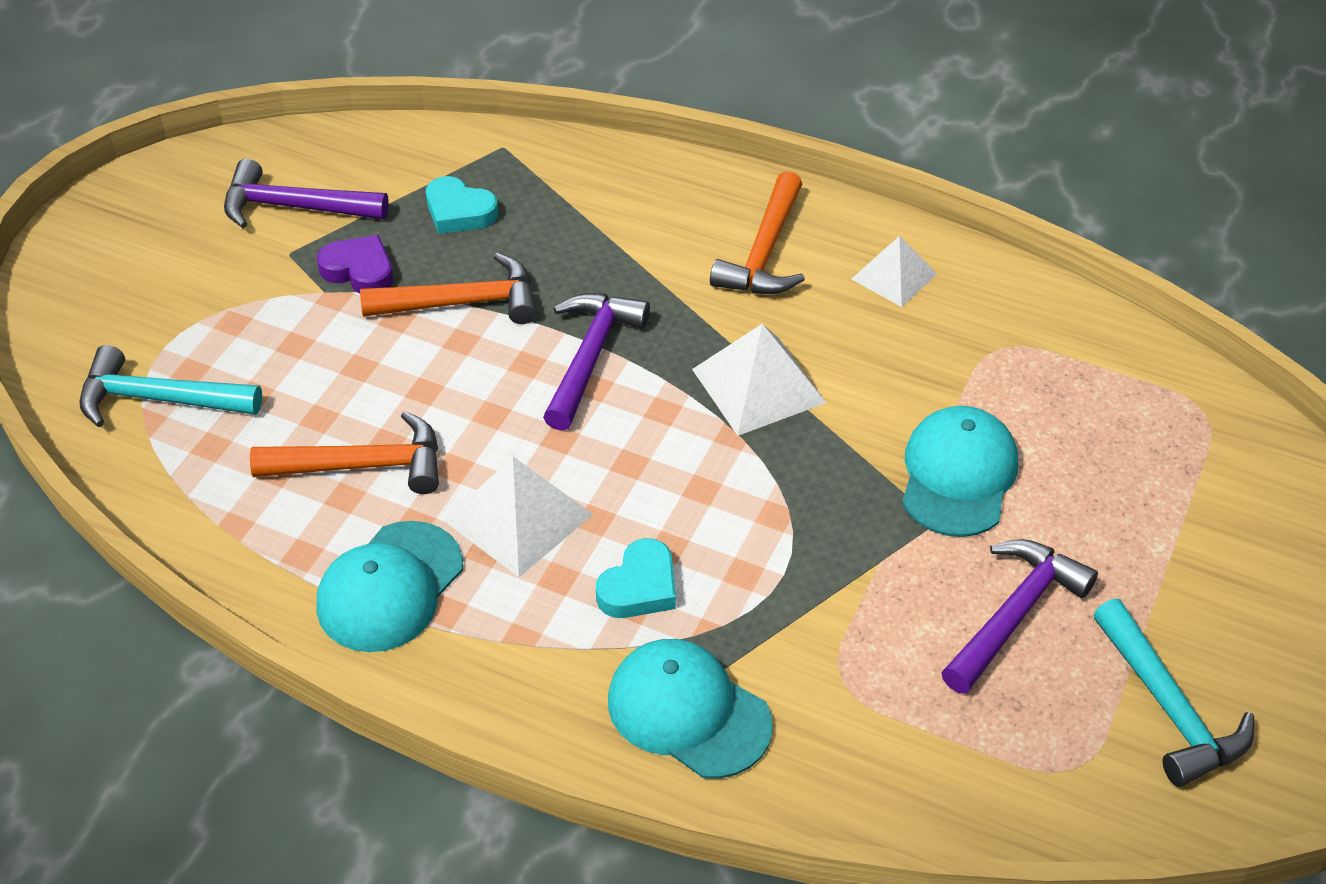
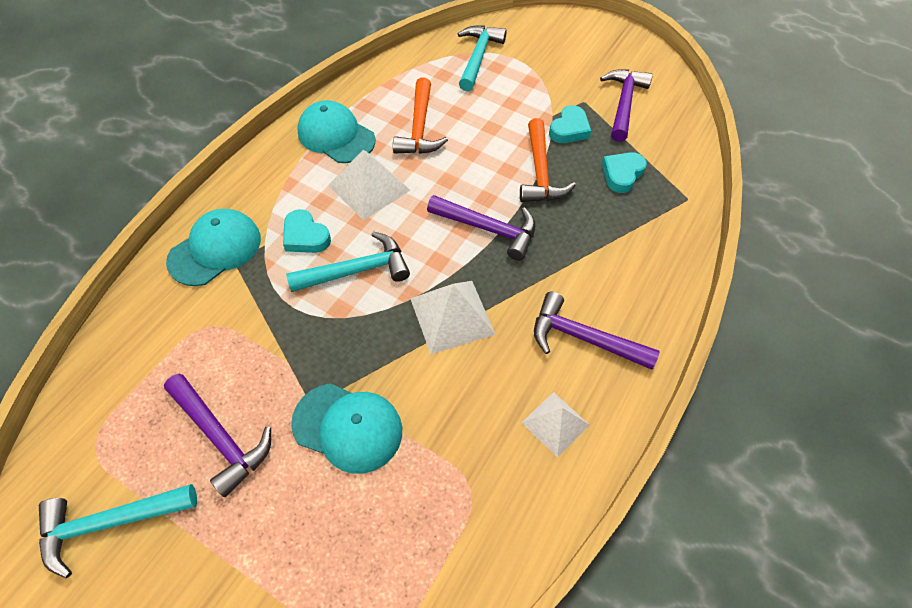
camera: 95 degrees right, 10 degrees up
purple heart [317,235,393,293] -> turquoise heart [549,105,591,143]
orange hammer [710,171,805,294] -> purple hammer [534,292,660,370]
none -> turquoise hammer [286,231,410,292]

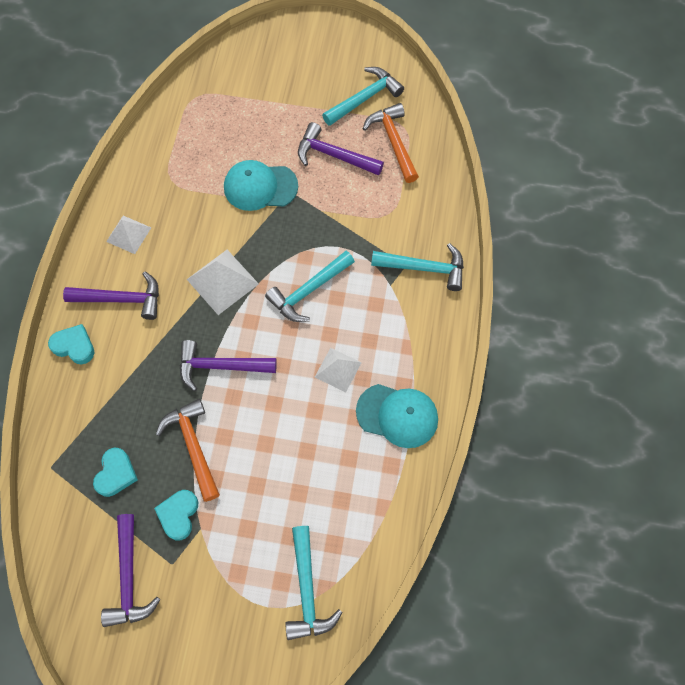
camera: 160 degrees right, 10 degrees up
turquoise cap [166,209,261,286] -> turquoise hammer [371,243,464,291]
turquoise heart [283,209,331,253] -> turquoise heart moved to [48,324,94,364]
white pyramid [328,150,411,220] -> white pyramid [315,348,362,392], size x0.66
orange hammer [393,77,448,154] -> orange hammer moved to [363,103,419,183]

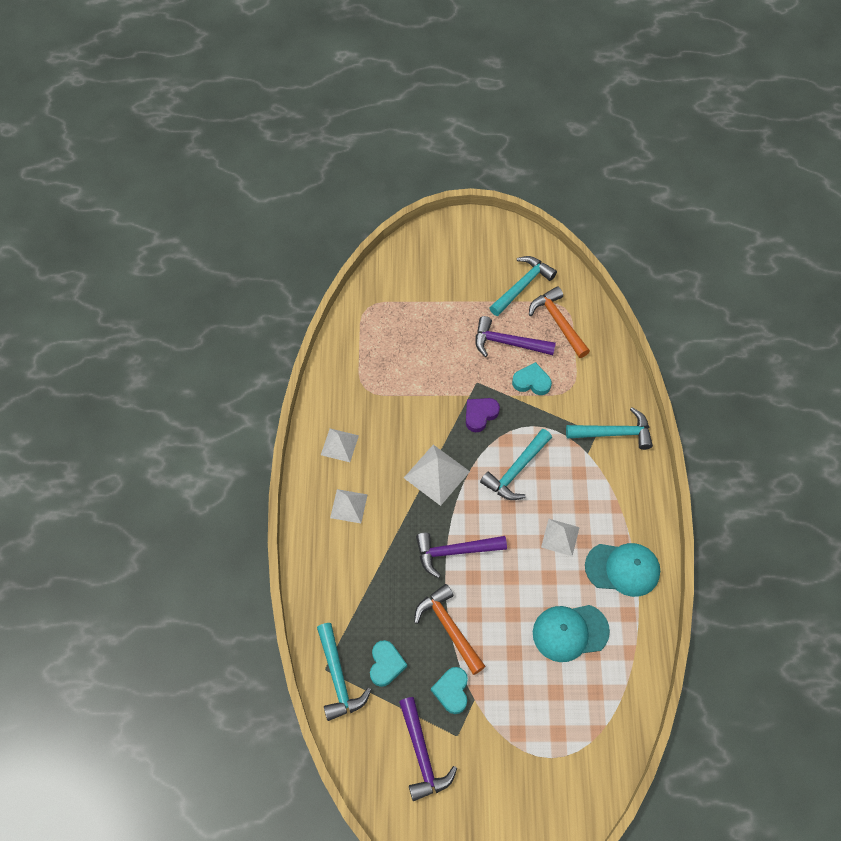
camera: 10 degrees left, 5 degrees down
turquoise heart [48,324,94,364] -> turquoise heart moved to [512,362,552,395]
purple hammer [63,271,159,320] -> white pyramid [330,489,368,523]
turquoise cap [224,160,298,211] -> turquoise cap moved to [533,605,610,662]
turquoise hammer [286,526,342,640] -> turquoise hammer moved to [317,623,371,721]
none -> purple heart [466,398,500,432]

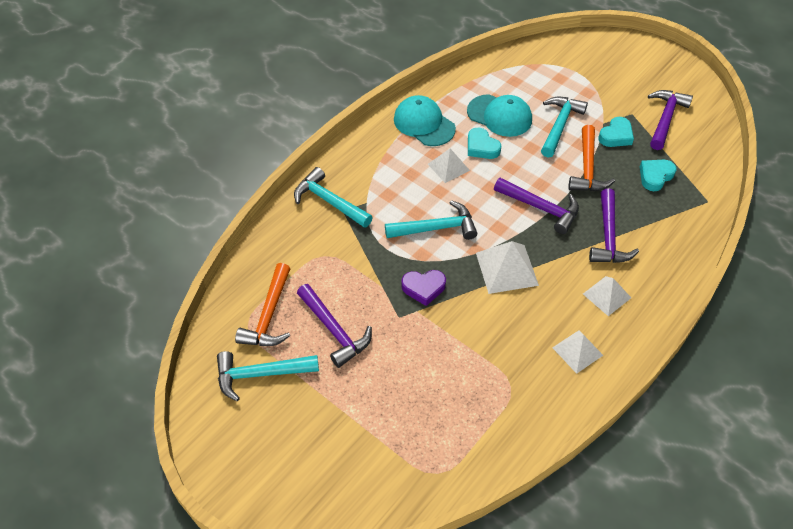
camera: 140 degrees left, 10 degrees down
turquoise hammer [317,623,371,721] -> turquoise hammer moved to [541,97,588,158]
turquoise heart [512,362,552,395] -> turquoise heart moved to [468,128,501,159]
none -> purple hammer [589,188,639,263]

